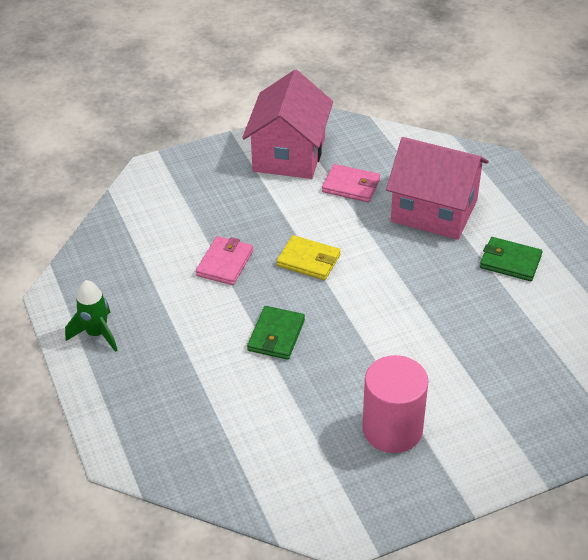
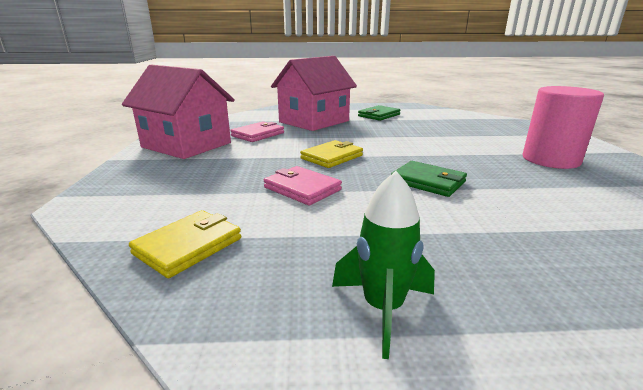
camera: 70 degrees left, 20 degrees down
none -> yellow wallet [129,210,241,278]

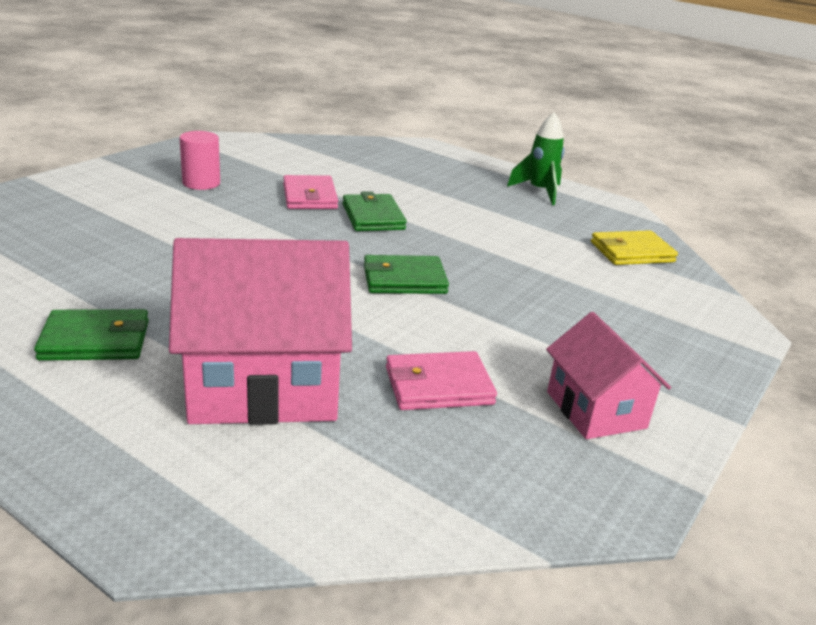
camera: 145 degrees left, 5 degrees up
pink house [122,65,235,159] -> pink house [546,312,671,439], size x0.57
pink wallet [264,166,342,205] -> pink wallet moved to [283,175,338,209]
yellow wallet [300,140,363,168] -> green wallet [364,255,449,294]
pink cylinder [522,86,604,169] -> pink cylinder [180,131,220,190], size x0.58

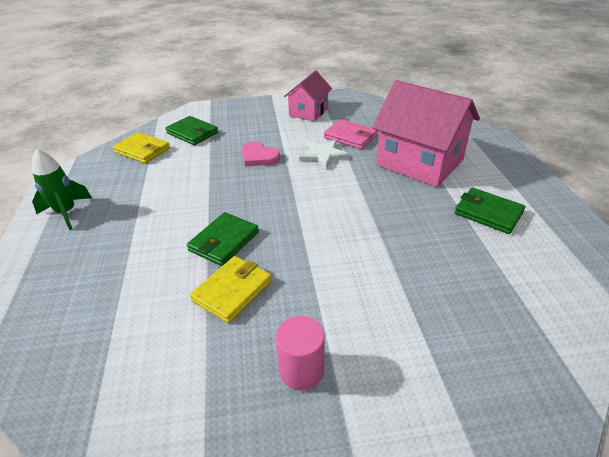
camera: 130 degrees left, 10 degrees up
pink wallet [283,175,338,209] -> yellow wallet [190,256,272,323]
green wallet [364,255,449,294] -> green wallet moved to [165,116,218,145]
none -> pink heart [242,142,280,166]
none -> white star [299,140,350,169]

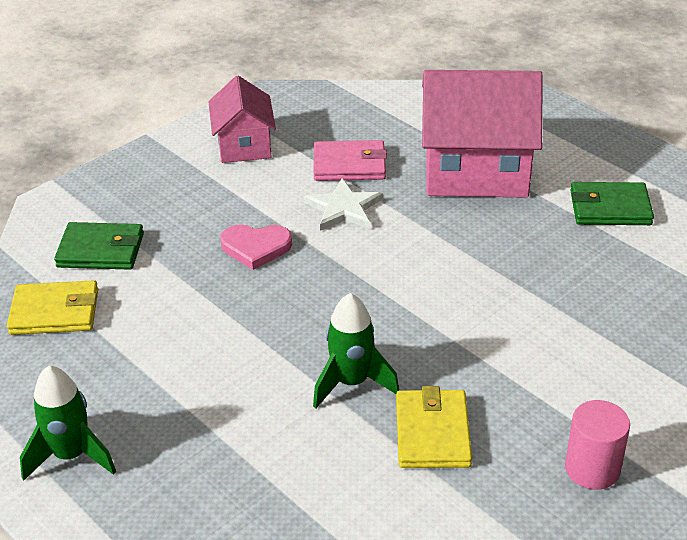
camera: 35 degrees left, 0 degrees up
green wallet [187,212,259,266] -> green rocket [313,293,399,409]

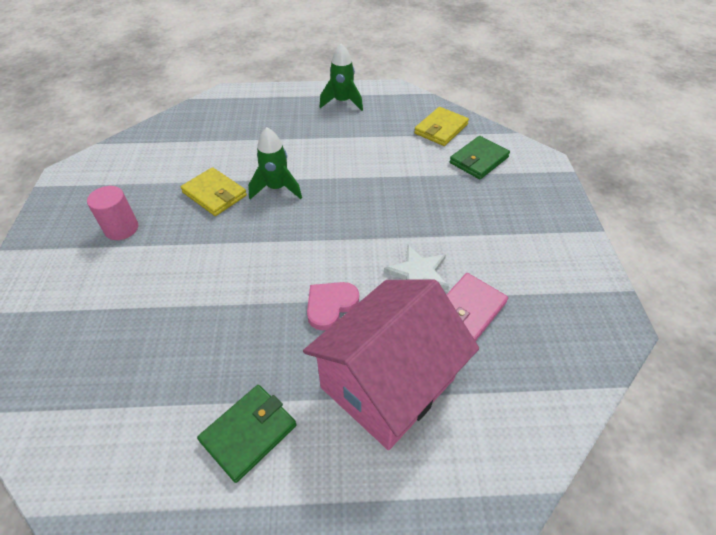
camera: 130 degrees right, 10 degrees up
pink house [209,76,276,163] -> none
pink heart [220,225,292,270] -> pink heart moved to [307,282,359,331]

